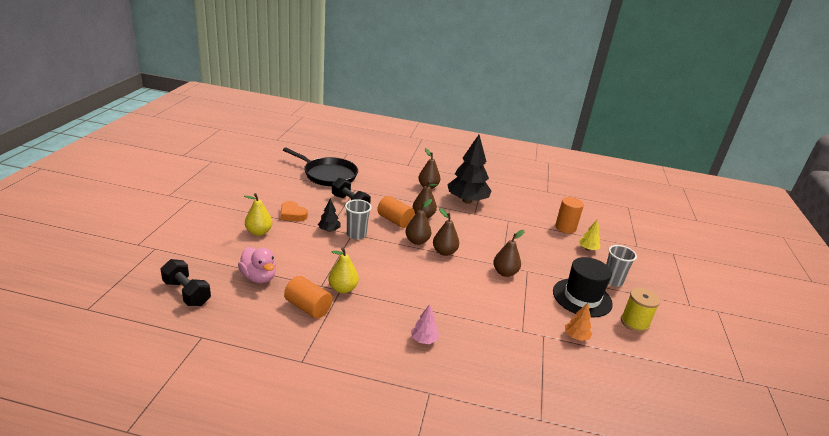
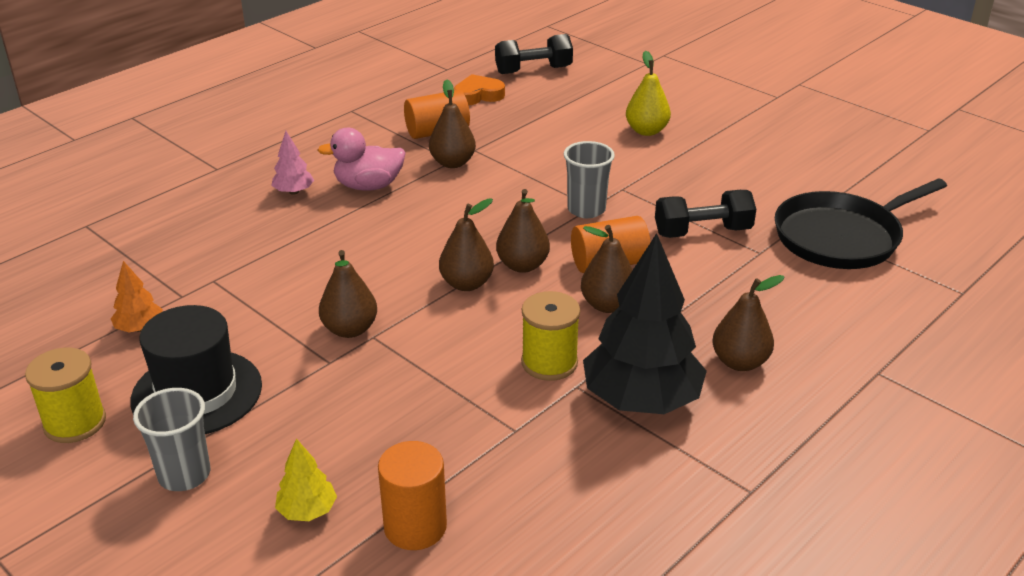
camera: 125 degrees right, 5 degrees up
pink duck [238,247,276,283] -> pink duck moved to [318,128,406,191]
orange heart [281,201,308,221] -> orange heart moved to [454,74,505,105]
black tree [318,199,340,232] -> none
yellow pear [328,247,359,293] -> brown pear [429,79,476,168]
none -> yellow spool [521,291,580,381]

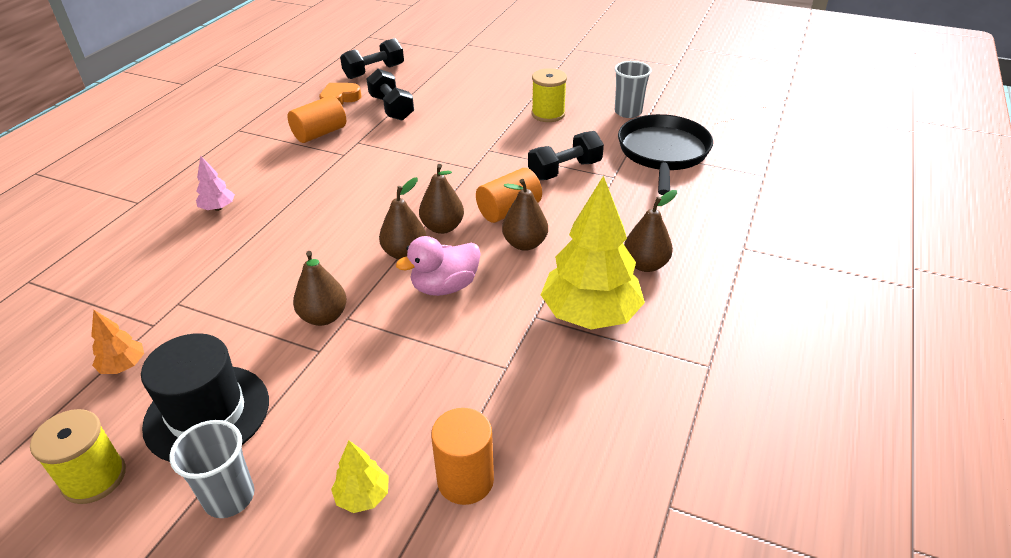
camera: 20 degrees left, 5 degrees up
pink duck [318,128,406,191] -> pink duck moved to [396,236,481,296]
brown pear [429,79,476,168] -> none
yellow spool [521,291,580,381] -> yellow spool moved to [531,68,567,122]
grey cup [564,141,615,218] -> grey cup moved to [614,61,652,118]
black tree [583,233,707,414] -> yellow tree [541,176,645,329]
yellow pear [626,51,671,136] -> none
black pan [775,179,947,269] -> black pan turned 150 degrees clockwise [618,114,713,195]
none -> black dumbbell [367,69,414,121]

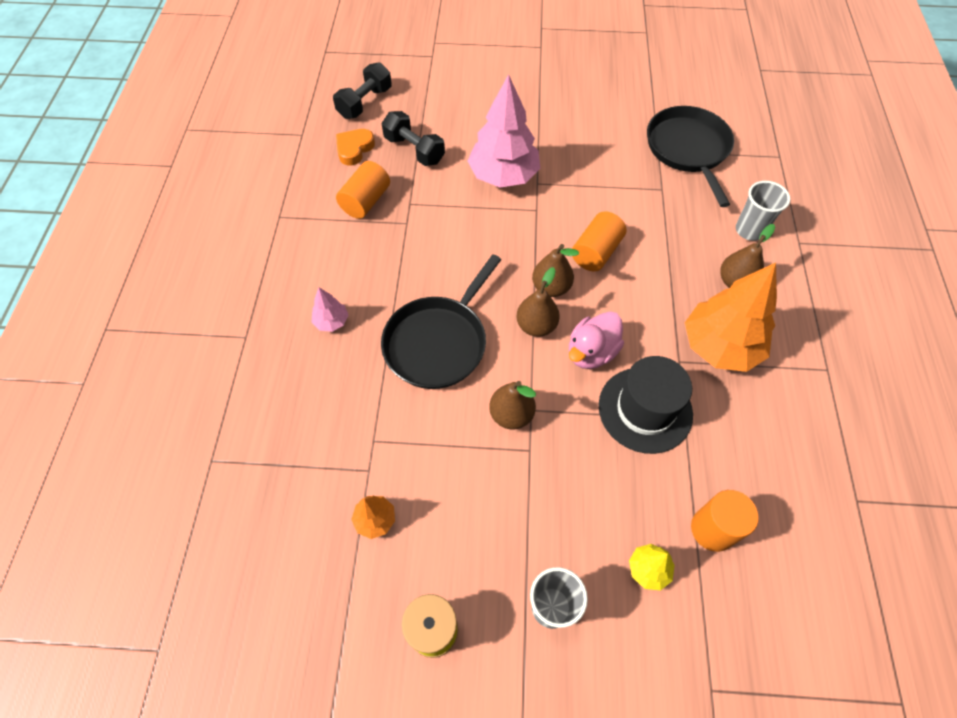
camera: 20 degrees left, 20 degrees up
black hat [141,333,269,462] -> black hat moved to [599,356,693,454]
brown pear [502,179,548,251] -> none
black dumbbell [528,131,604,180] -> none
yellow spool [531,68,567,122] -> none
yellow tree [541,176,645,329] -> orange tree [685,263,777,372]
grey cup [614,61,652,118] -> grey cup moved to [736,181,790,241]
none -> black pan [381,255,501,389]
none -> pink tree [467,74,540,188]

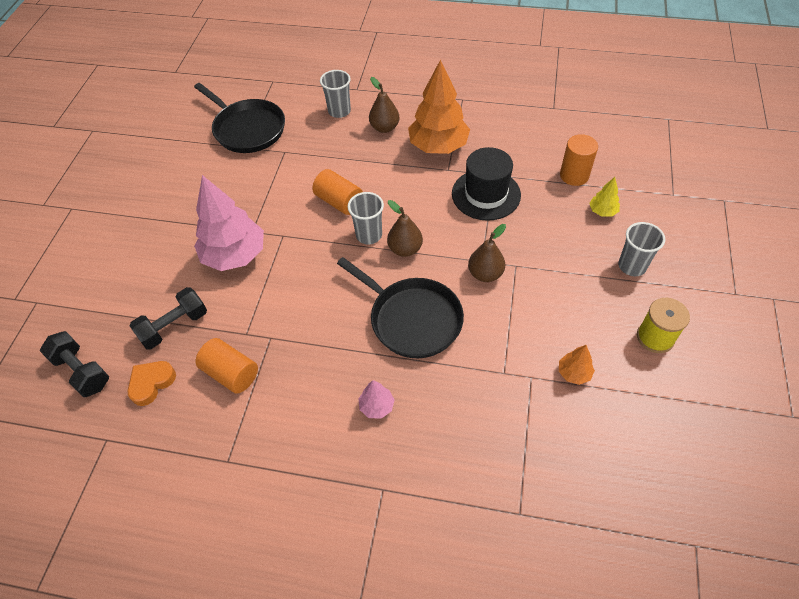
camera: 80 degrees left, 5 degrees down
orange heart [336,129,375,165] -> orange heart turned 90 degrees clockwise [128,361,176,406]
brown pear [532,244,579,297] -> grey cup [348,192,384,244]
pink duck [569,311,624,369] -> none
black pan [647,106,734,207] -> black pan turned 135 degrees counterclockwise [194,83,285,153]

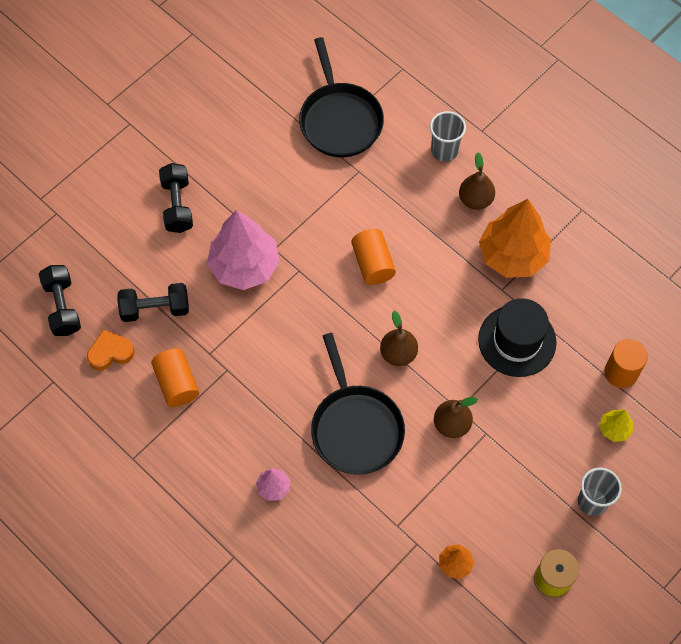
camera: 30 degrees right, 10 degrees up
grey cup [348,192,384,244] -> none
none -> black dumbbell [159,163,193,233]

